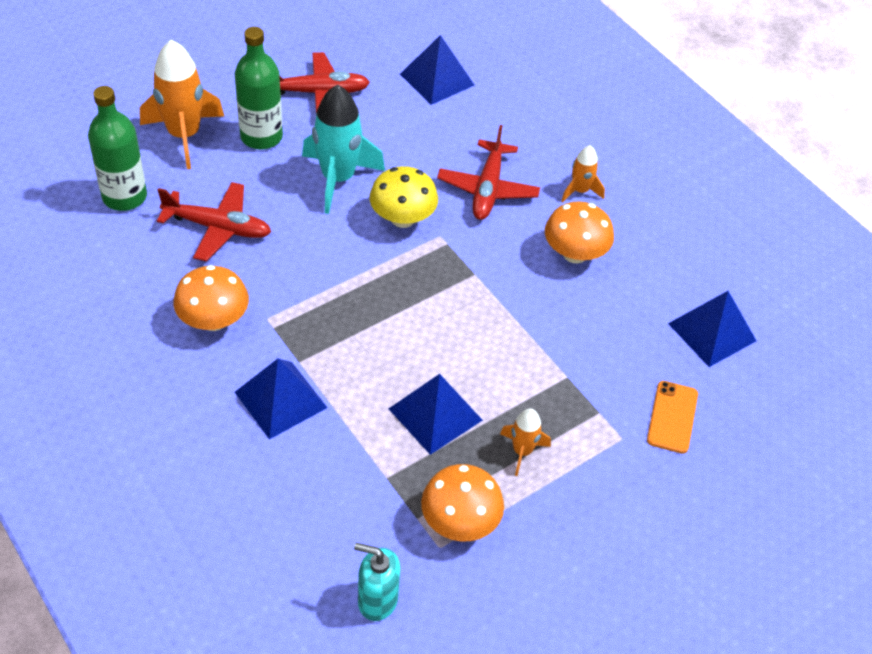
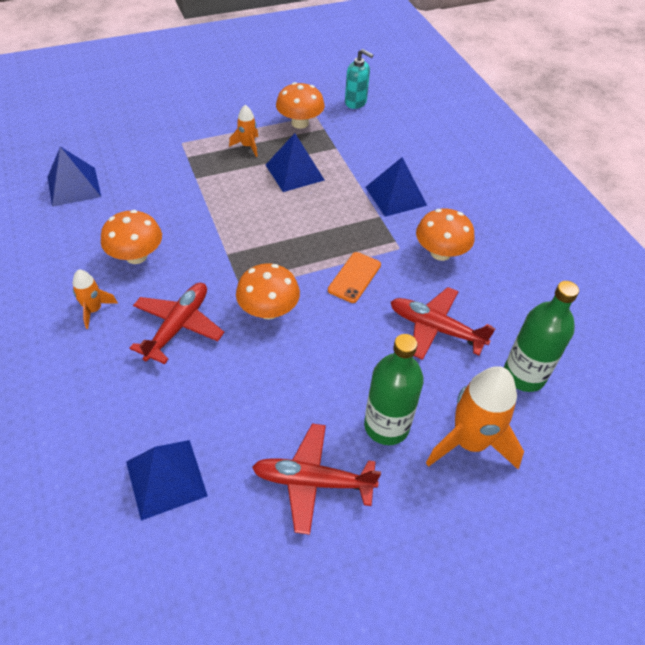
camera: 165 degrees left, 0 degrees up
turquoise rocket [302,85,385,214] -> none
yellow mushroom [370,166,438,228] -> orange mushroom [236,263,300,320]
orange phone [647,381,698,454] -> orange phone moved to [328,252,381,303]

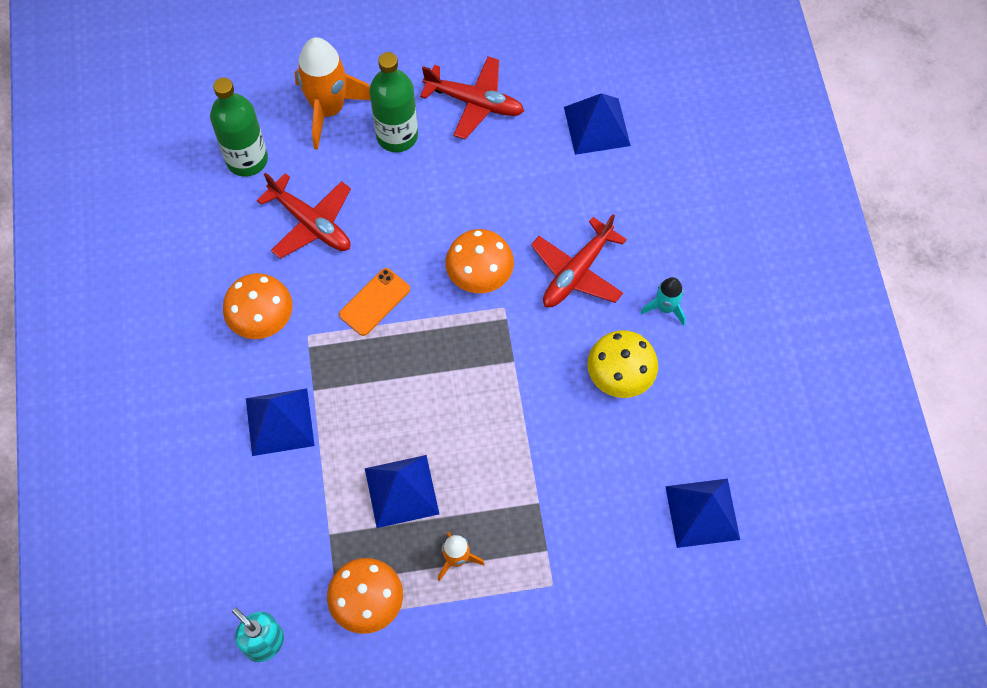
camera: 165 degrees left, 15 degrees up
orange rocket [73,269,118,329] -> turquoise rocket [641,277,686,326]
orange mushroom [101,210,162,264] -> yellow mushroom [587,330,658,398]

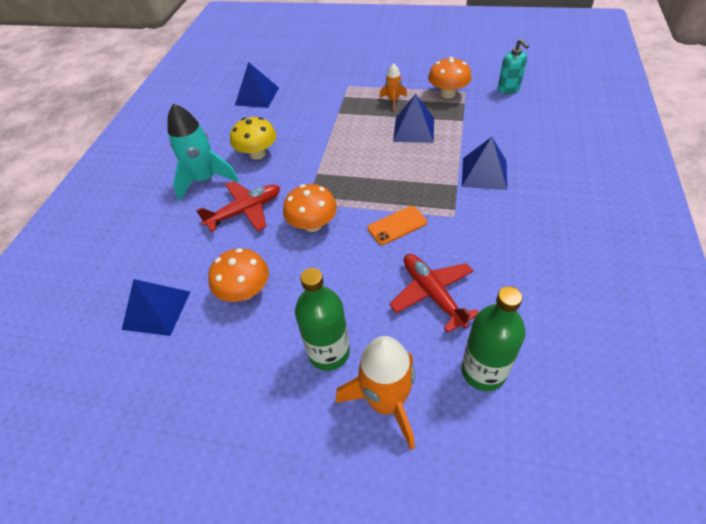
camera: 155 degrees left, 15 degrees down
orange mushroom [223,273,293,339] -> orange mushroom moved to [208,248,269,302]
red plane [420,57,524,139] -> none
turquoise rocket [641,277,686,326] -> turquoise rocket [168,104,239,201], size x1.94

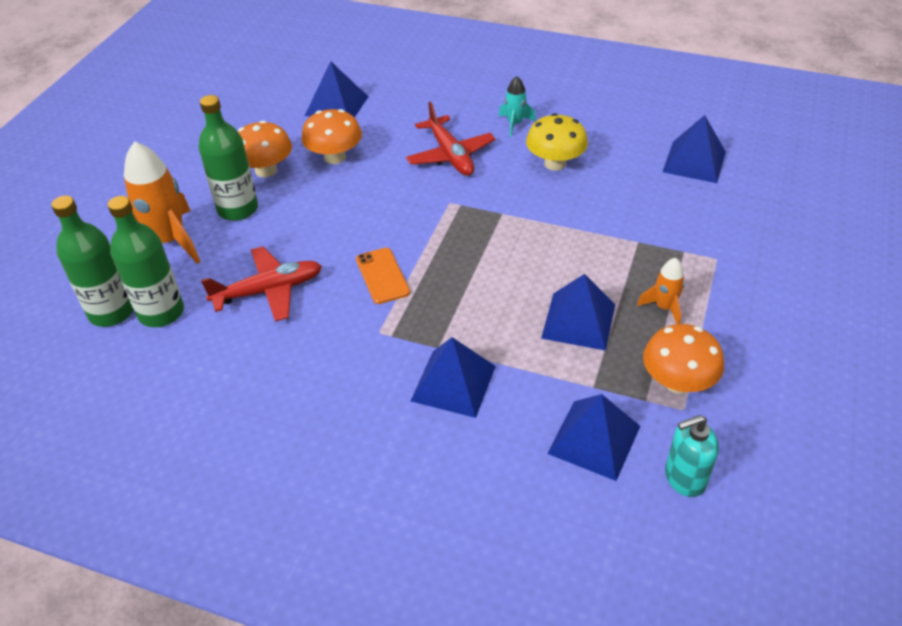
camera: 95 degrees right, 5 degrees down
turquoise rocket [168,104,239,201] -> turquoise rocket [499,76,536,137], size x0.52
orange mushroom [283,184,337,232] -> orange mushroom moved to [238,120,292,177]
none -> green bottle [51,195,134,327]
none -> blue pyramid [547,394,640,481]

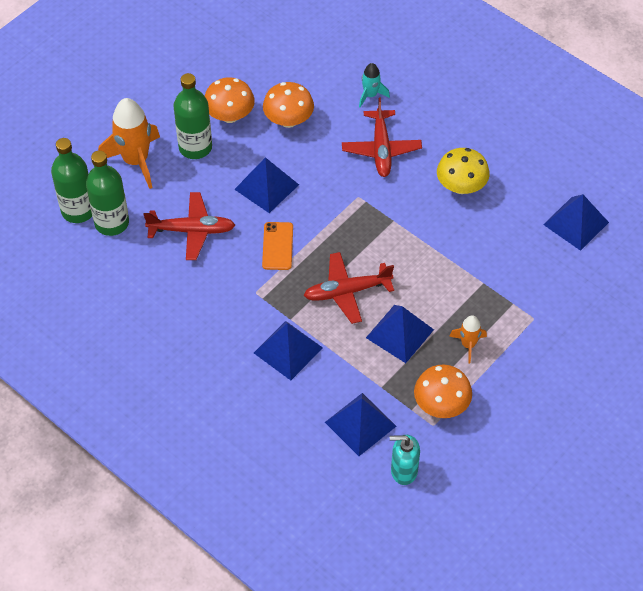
camera: 20 degrees right, 10 degrees up
blue pyramid [305,61,368,117] -> blue pyramid moved to [234,157,299,213]
turquoise rocket [499,76,536,137] -> turquoise rocket moved to [359,63,390,107]
none -> red plane [304,252,394,324]

